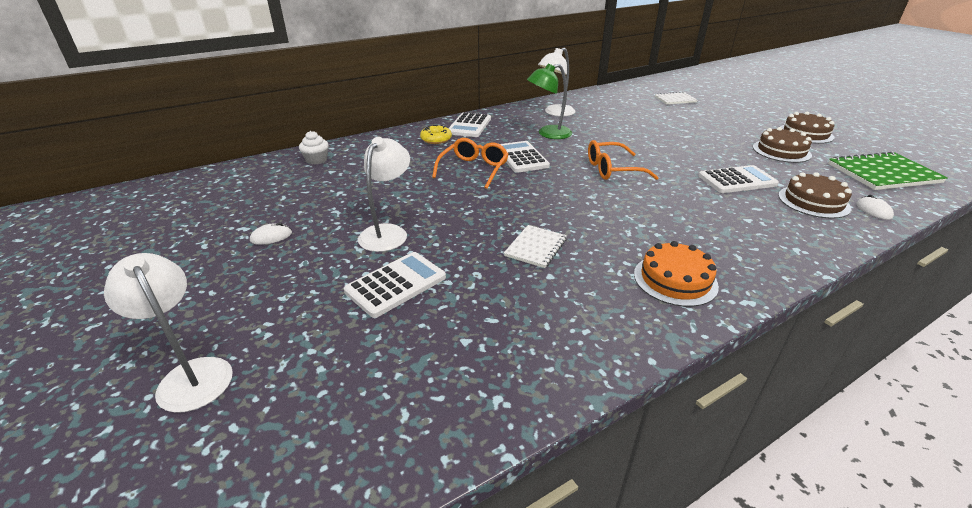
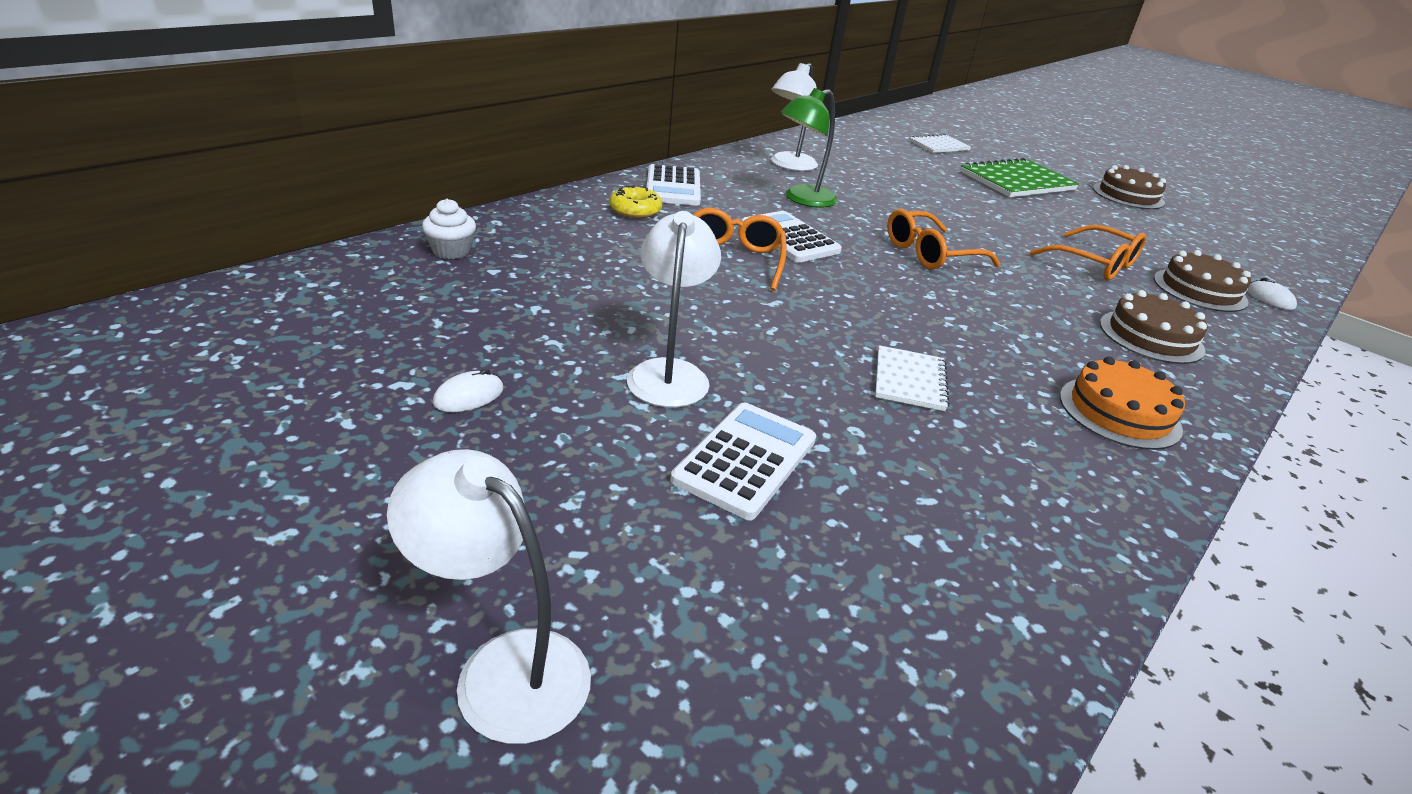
camera: 20 degrees left, 0 degrees up
white calculator [698,165,779,193] -> orange glasses [1030,225,1146,280]
brown cake [753,127,812,163] -> brown cake moved to [1100,290,1208,364]
green notebook [828,151,948,190] -> green notebook moved to [960,157,1079,197]

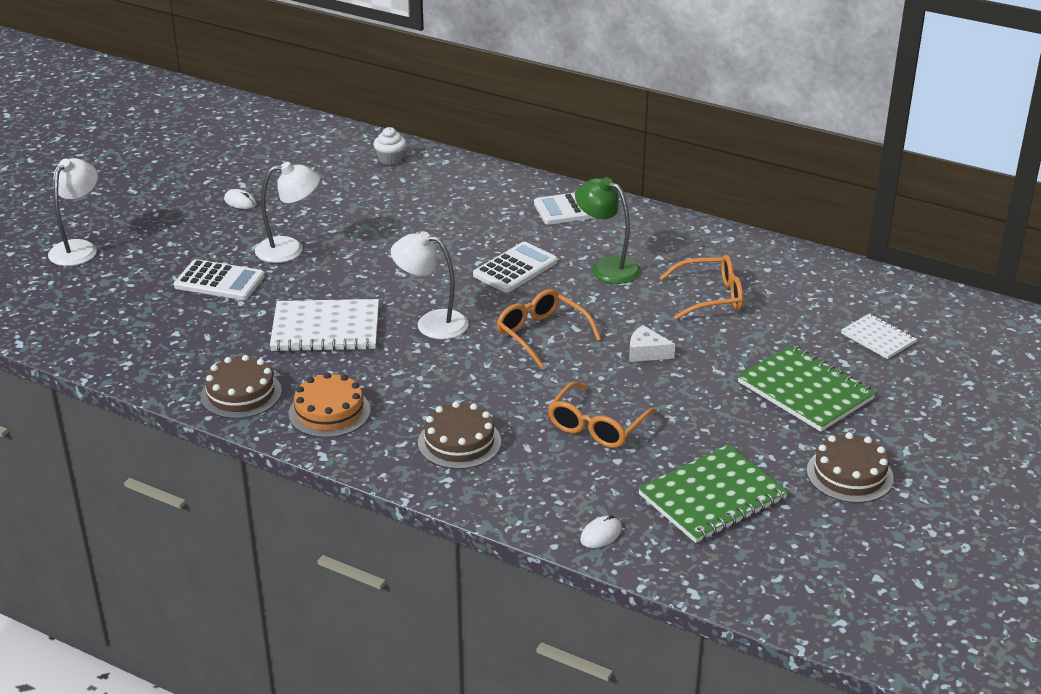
camera: 80 degrees right, 0 degrees up
yellow donut [609,185,662,218] -> none
orange glasses [693,208,787,291] -> orange glasses moved to [660,255,743,320]
white lamp [771,63,818,171] -> white lamp moved to [391,231,469,339]
white notebook [875,345,950,411] -> white notebook [270,299,379,352], size x1.75
brown cake [1154,250,1251,312] -> brown cake moved to [201,355,282,419]
none -> white cheese [629,325,675,362]
none -> green notebook [638,445,788,543]

